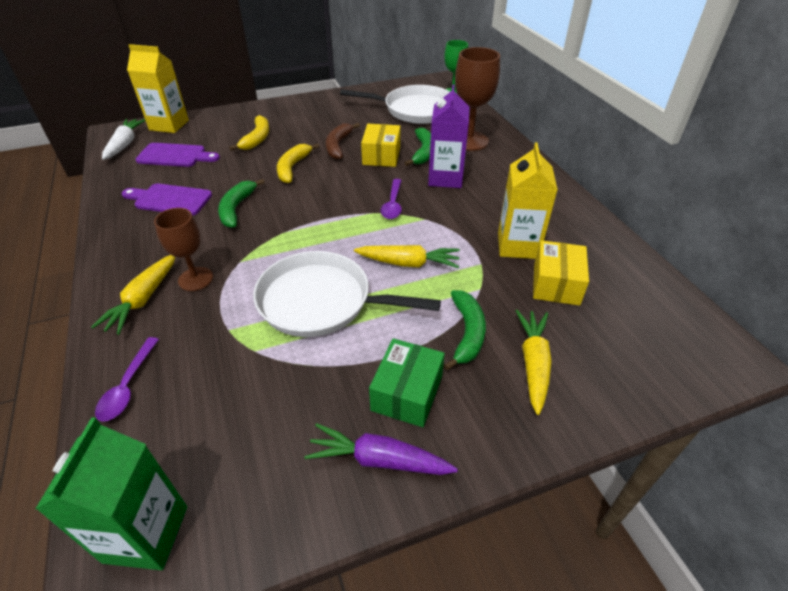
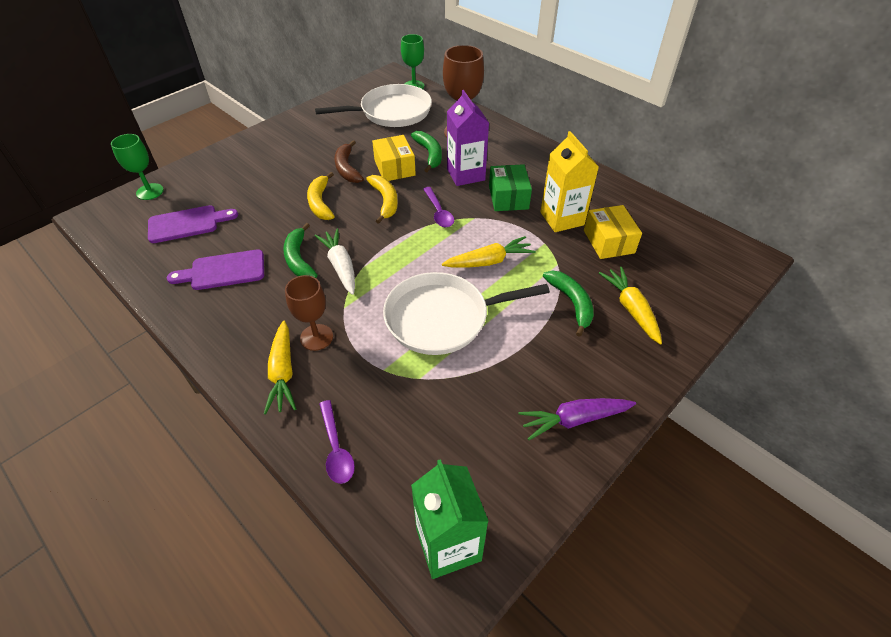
camera: 25 degrees left, 5 degrees up
white carrot [102,119,145,160] -> white carrot moved to [315,228,355,295]
yellow carton [127,44,189,133] -> green goblet [111,134,164,200]
yellow banana [229,115,269,151] -> yellow banana moved to [366,175,398,224]
green box [369,338,445,427] -> green box moved to [489,164,532,211]

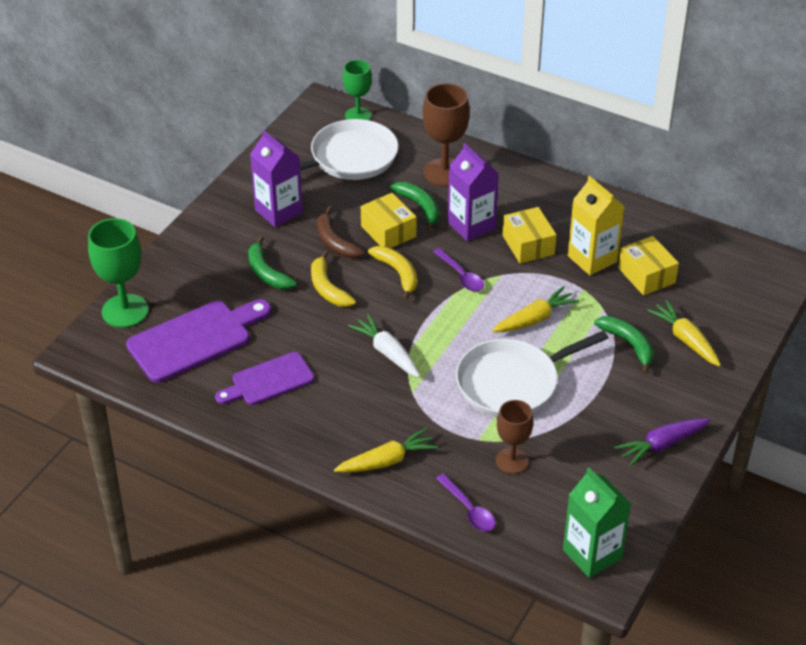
camera: 15 degrees left, 5 degrees down
green goblet [111,134,164,200] -> green goblet [88,218,149,328], size x1.54
purple cutting board [148,205,238,243] -> purple cutting board [126,299,271,383], size x1.53
yellow carrot [264,321,296,414] -> yellow carrot turned 90 degrees counterclockwise [334,428,438,473]
green banana [283,223,317,278] -> green banana moved to [248,236,297,289]
brown goblet [285,275,333,351] -> brown goblet moved to [496,400,533,474]
green box [489,164,532,211] -> yellow box [502,207,557,263]
none -> purple carton [250,130,303,227]

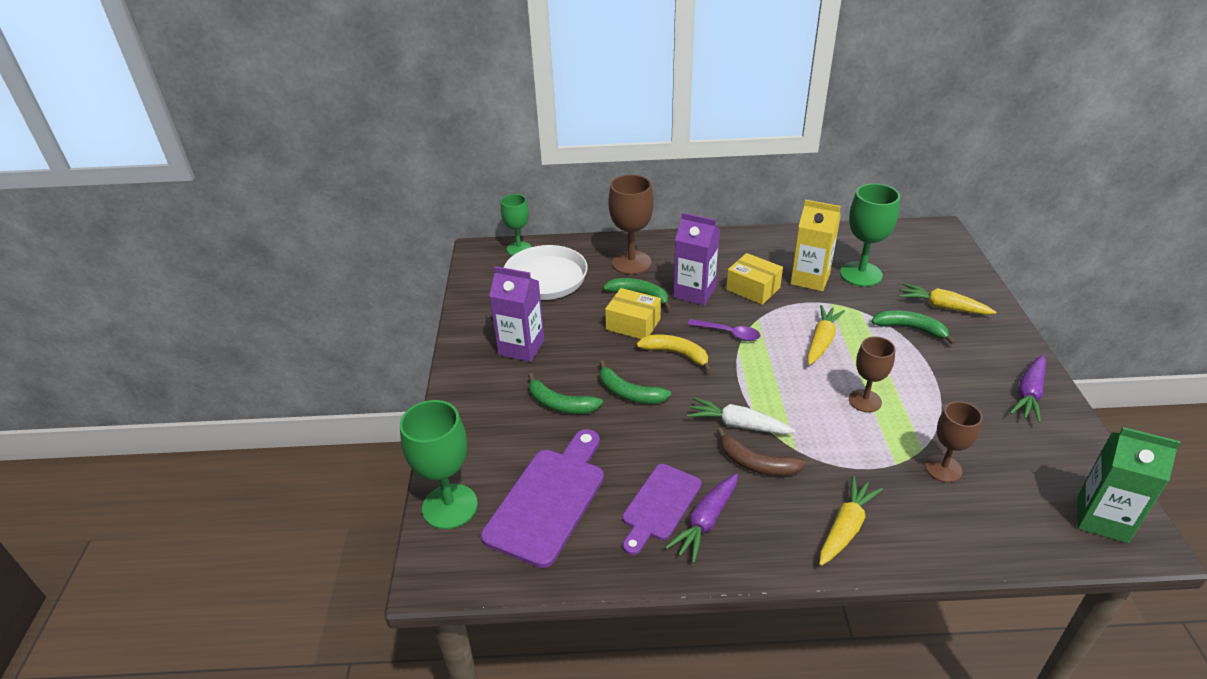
camera: 30 degrees left, 5 degrees down
yellow banana [311,251,356,307] -> green banana [599,360,671,404]
brown banana [317,206,364,258] -> brown banana moved to [717,428,806,476]
purple spoon [436,473,495,531] -> none
white pan [456,331,608,417] -> brown goblet [849,336,895,412]
yellow box [618,236,679,296] -> green goblet [840,183,900,287]
none -> purple carrot [665,473,738,563]

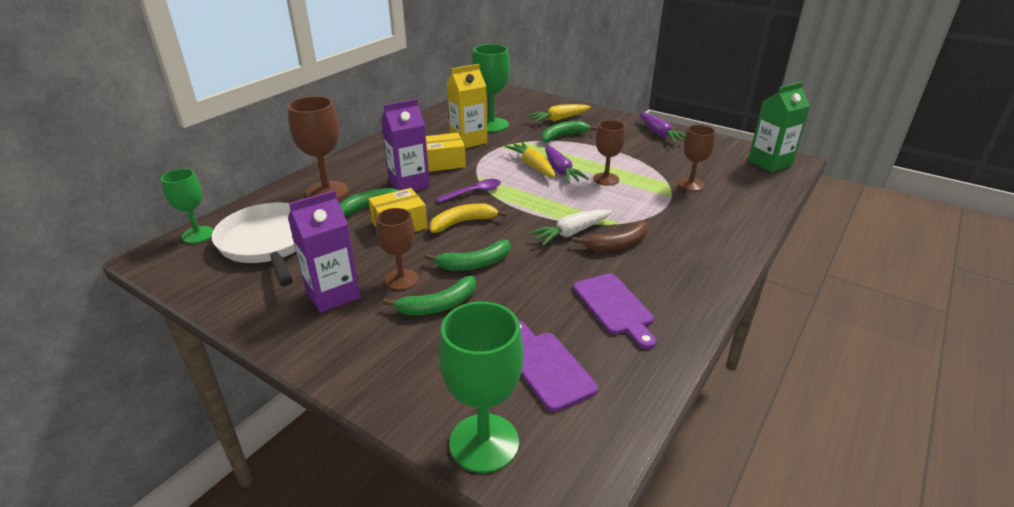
camera: 55 degrees left, 5 degrees down
purple cutting board [481,429,604,568] -> purple cutting board [519,321,598,412], size x0.65
purple carrot [665,473,738,563] -> purple carrot moved to [545,145,589,183]
yellow carrot [819,476,883,566] -> none
none -> brown goblet [376,208,418,290]

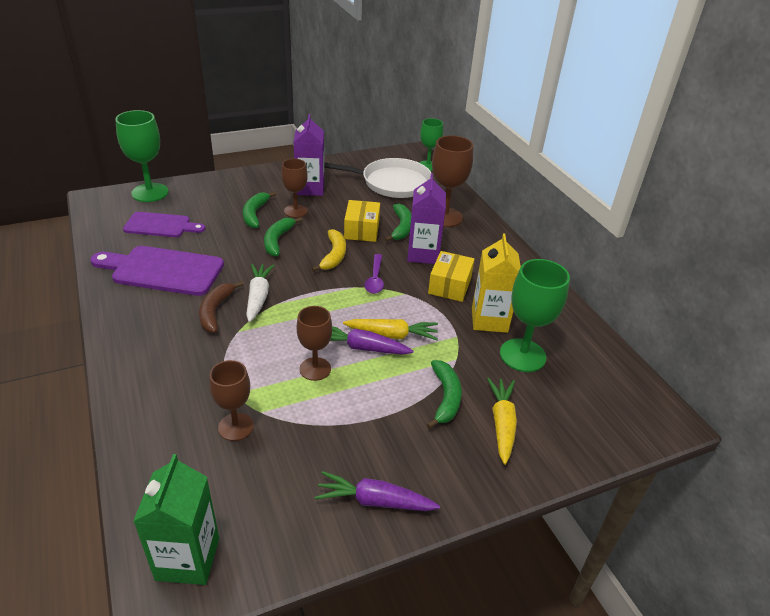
camera: 120 degrees right, 5 degrees up
purple cutting board [573,273,656,349] -> purple cutting board [90,246,224,296], size x1.53

